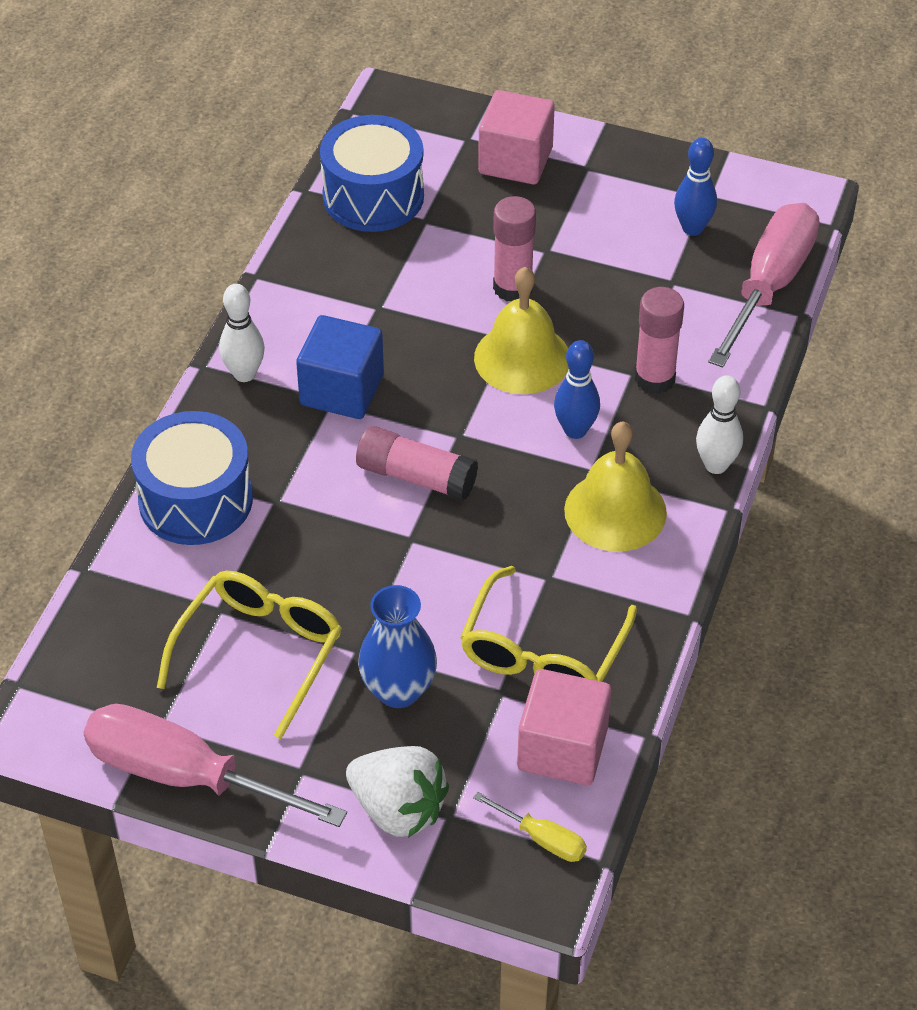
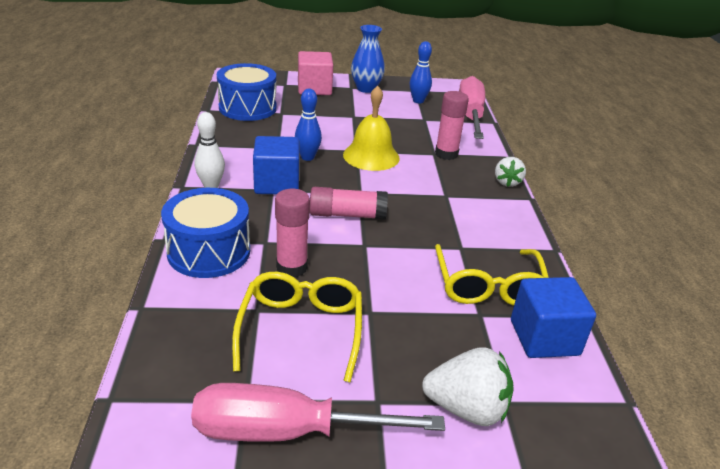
camera: 25 degrees left, 15 degrees down
blue vase [358,585,437,708] -> blue vase moved to [351,25,385,93]
yellow screwdriver [473,792,587,862] -> none
pink glue stick [493,196,536,301] -> pink glue stick moved to [275,189,310,277]
pink cube [517,669,611,785] -> blue cube [511,277,596,358]
blue bowling pin [554,340,600,439] -> blue bowling pin moved to [295,89,322,161]
yellow bell [564,422,667,552] -> none
white bowling pin [696,375,743,474] -> white strawberry [495,157,526,187]

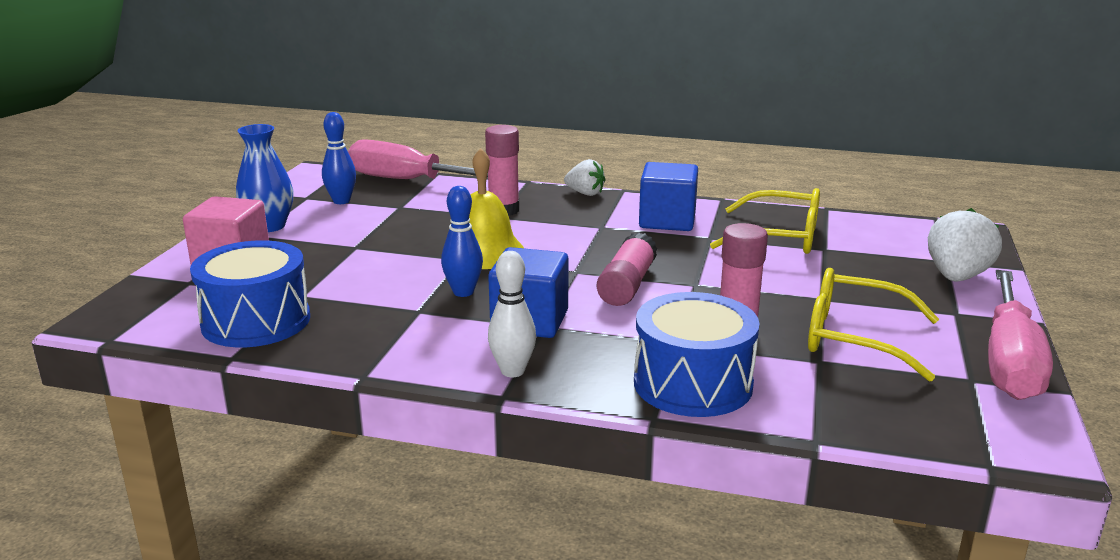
camera: 70 degrees left, 10 degrees down
blue cube [511,277,596,358] -> blue cube moved to [639,162,698,231]

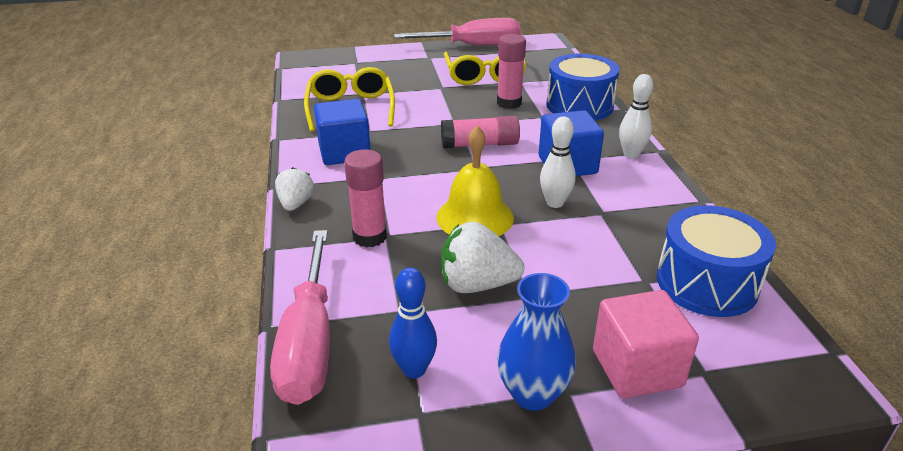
camera: 115 degrees left, 10 degrees up
blue bowling pin [441,186,483,297] -> white bowling pin [540,116,576,208]
white strawberry [928,208,1002,282] -> white strawberry moved to [441,222,524,293]

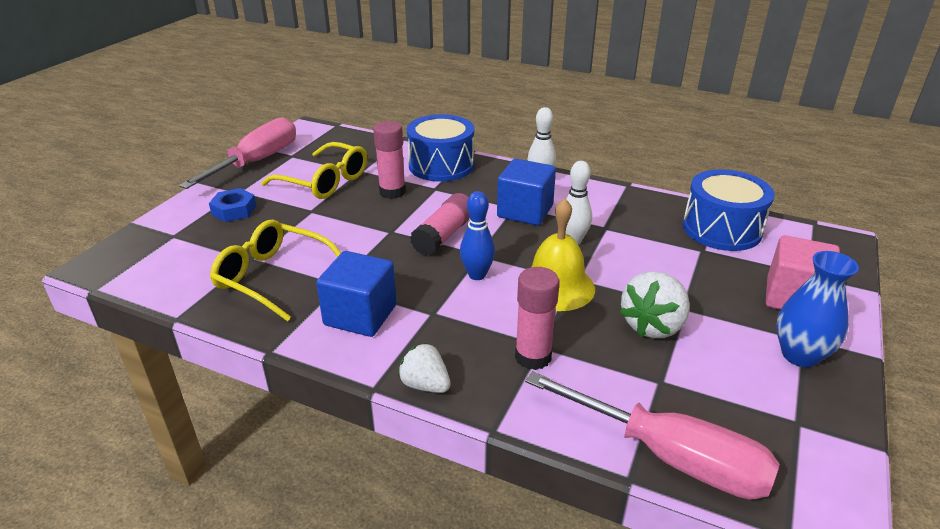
camera: 55 degrees left, 0 degrees up
blue bowling pin [389,267,437,378] -> blue bowling pin moved to [460,191,495,280]
none -> blue nut [209,188,256,222]

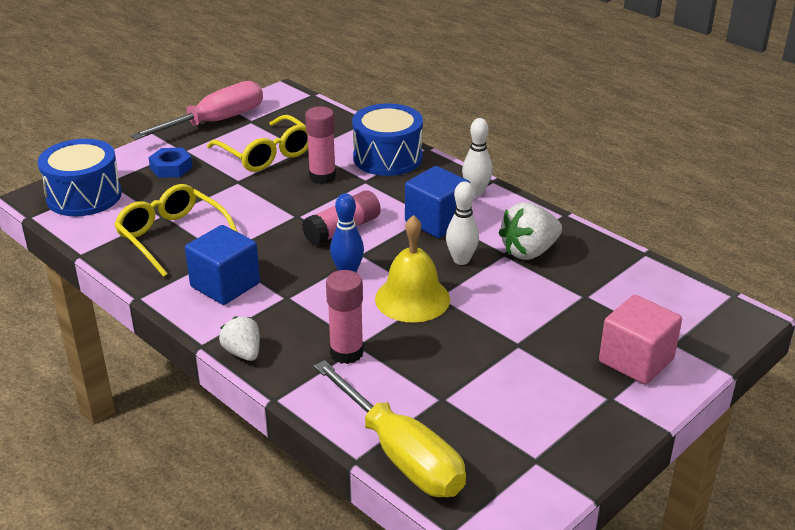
camera: 20 degrees right, 0 degrees up
pink screwdriver [525,371,780,499] -> yellow screwdriver [314,360,466,497]
white strawberry [620,271,690,338] -> white strawberry moved to [499,202,562,260]
blue drum [683,169,774,251] -> blue drum moved to [38,139,122,216]
blue vase [776,251,859,367] -> none

